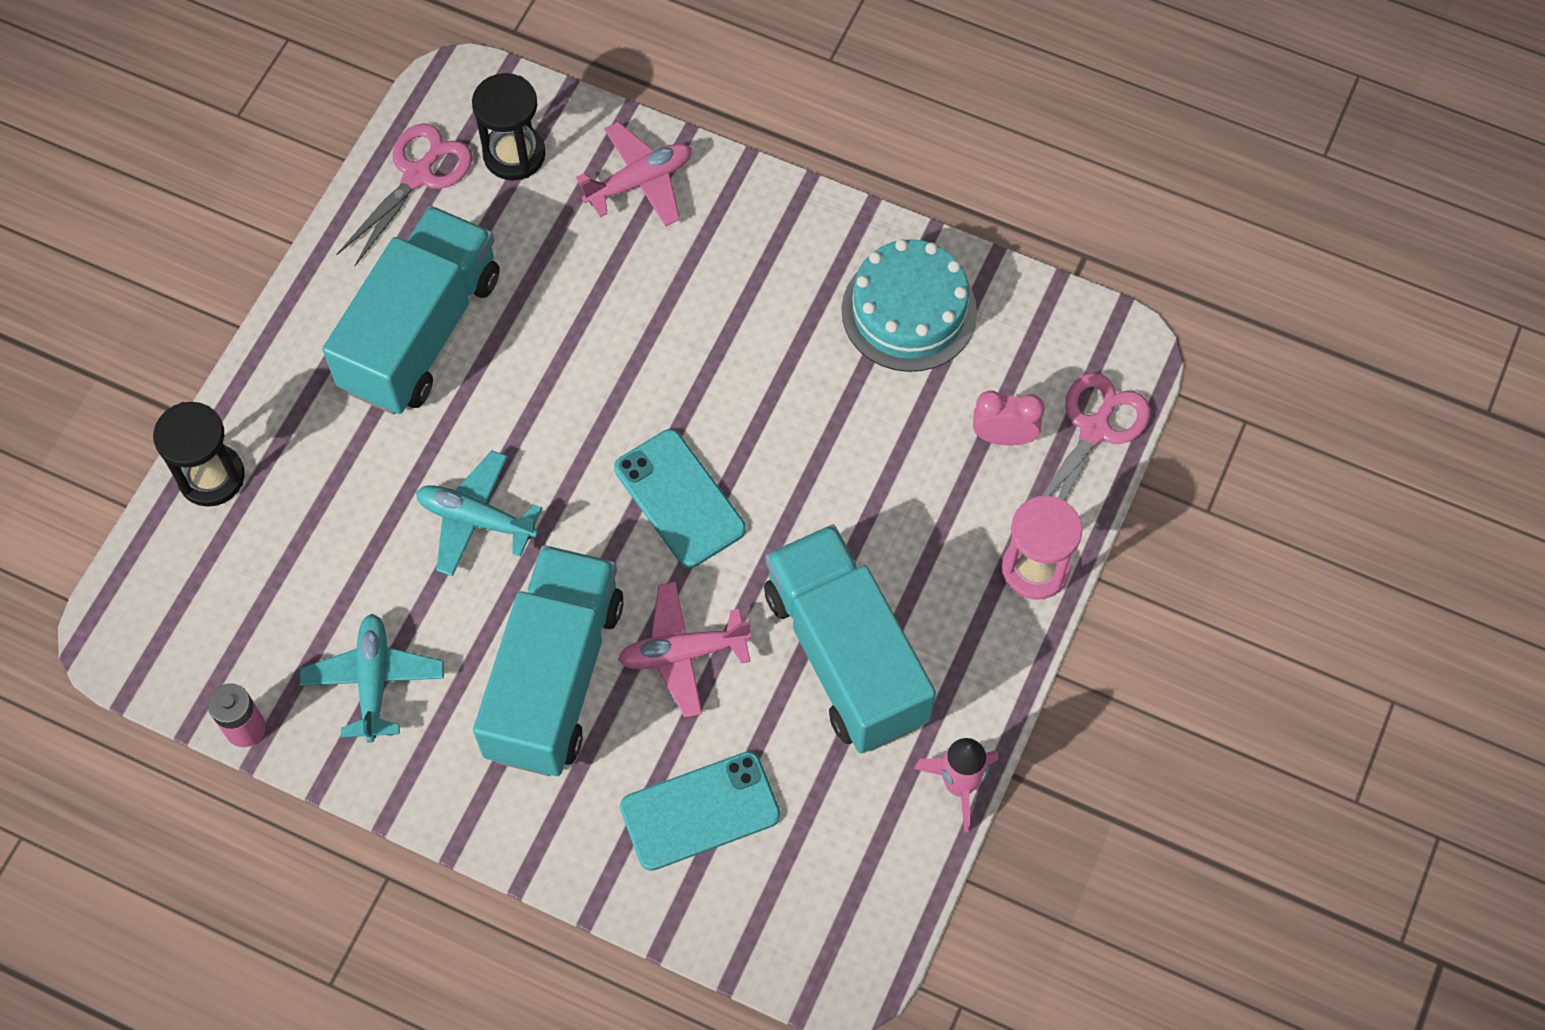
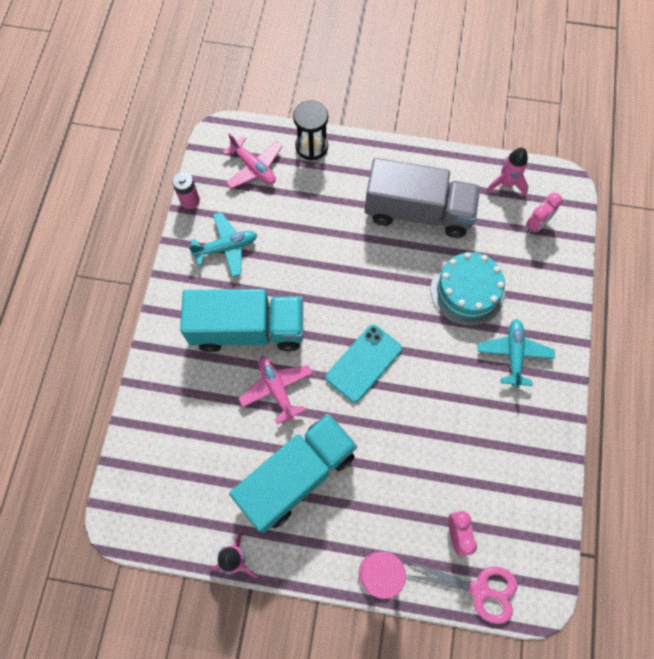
camera: 75 degrees right, 5 degrees up
turquoise truck [322,206,500,415] -> grey truck [365,158,480,238]
pink scissors [336,123,473,266] -> pink rocket [486,148,529,196]
turquoise plane [416,450,542,576] -> turquoise plane moved to [478,319,555,388]
black hourglass [472,73,546,181] -> pink clock [526,193,562,234]
pink plane [576,122,692,227] -> pink plane moved to [223,133,282,189]
turquoise phone [620,751,781,871] -> none
turquoise cake [841,239,977,372] -> turquoise cake moved to [431,252,505,326]

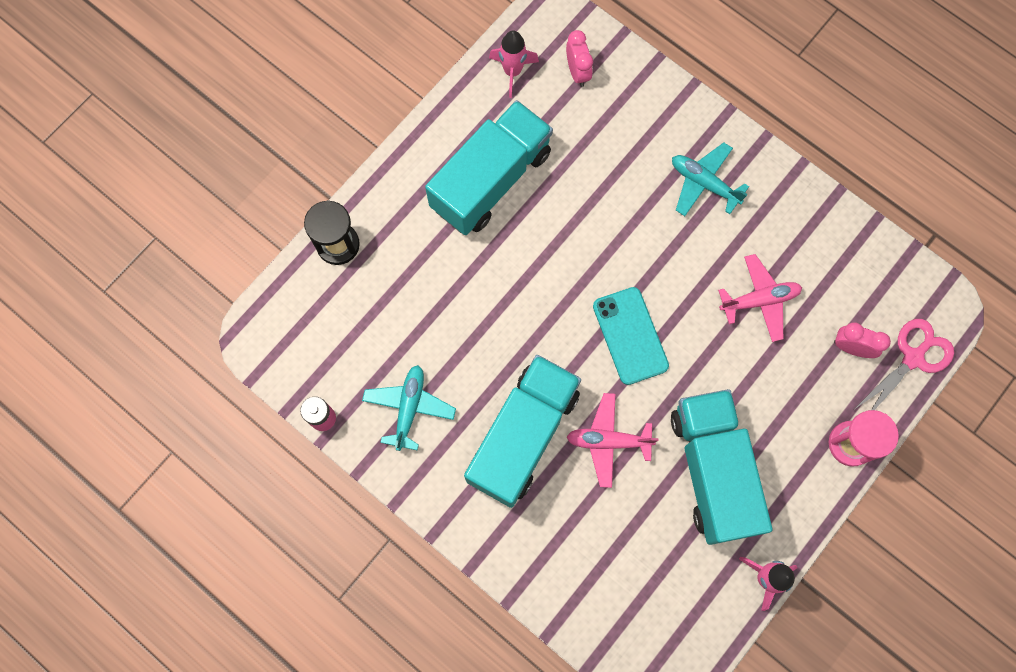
camera: 60 degrees left, 5 degrees up
pink plane [223,133,282,189] -> pink plane moved to [718,254,802,342]
grey truck [365,158,480,238] -> turquoise truck [425,100,553,235]
turquoise cake [431,252,505,326] -> none

